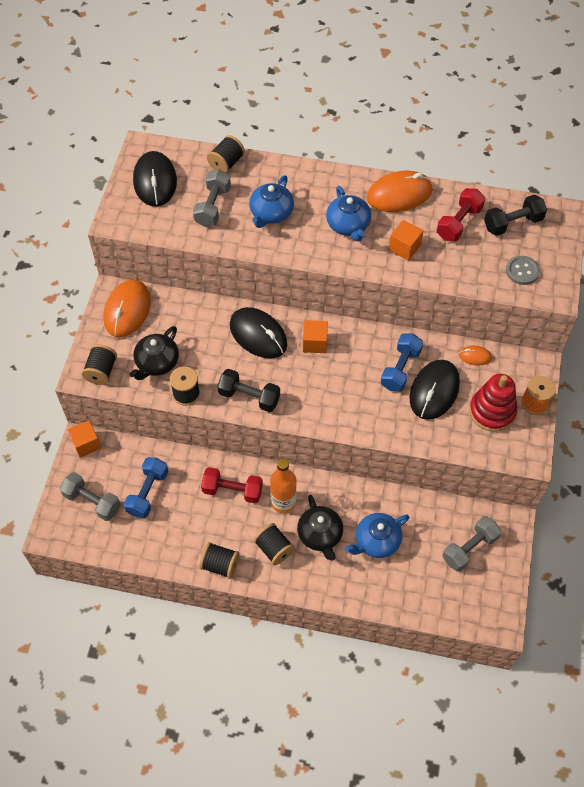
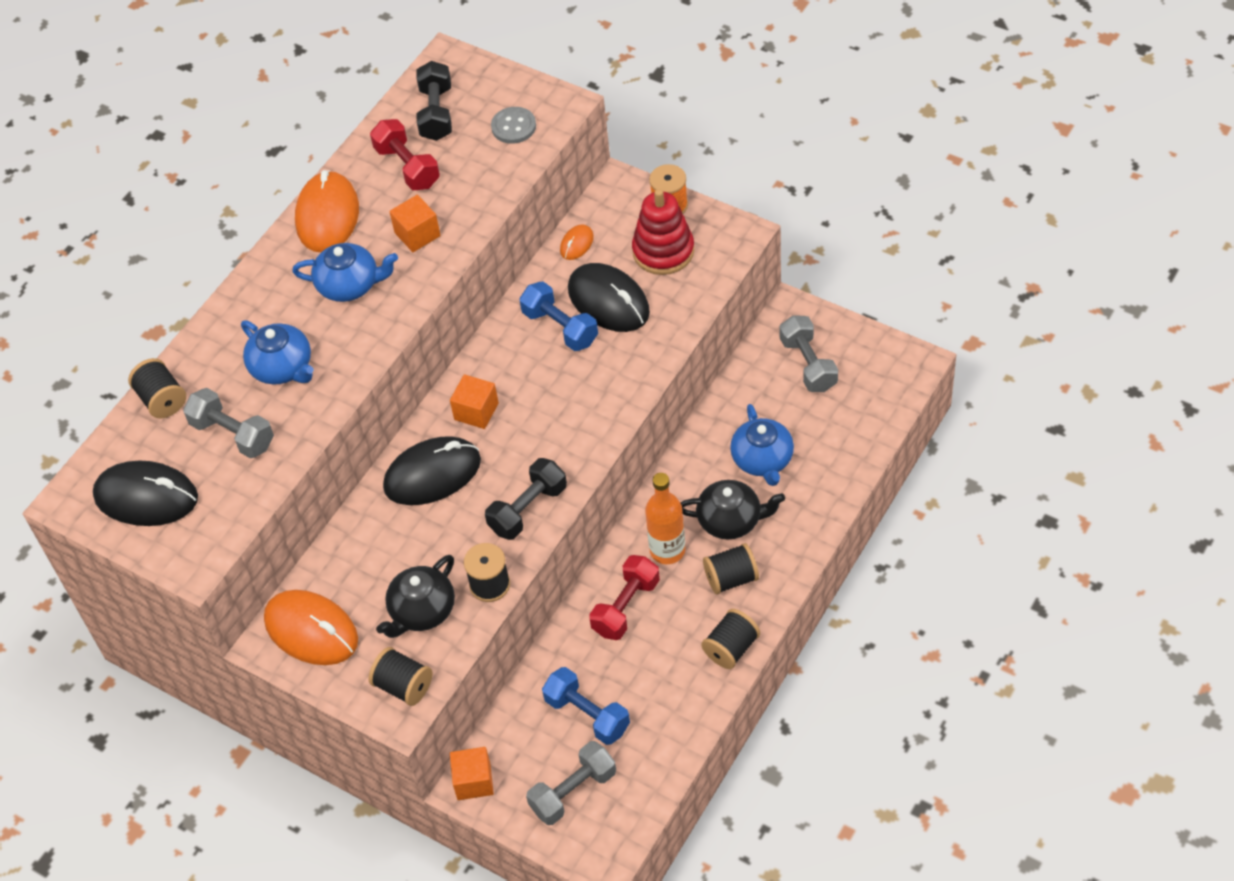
camera: 65 degrees left, 5 degrees down
black teapot [130,326,179,380] -> black teapot turned 75 degrees clockwise [376,555,455,638]

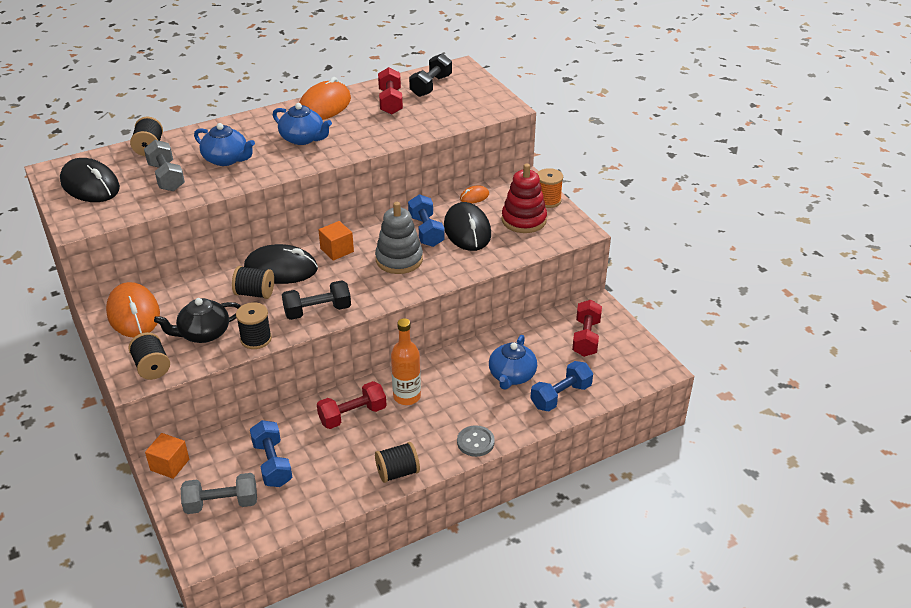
camera: 25 degrees right, 15 degrees down
blue teapot [241,320,314,384] -> blue teapot turned 45 degrees counterclockwise [194,123,255,166]
orange cube [389,195,441,252] -> none
grey button [491,107,536,144] -> grey button moved to [457,425,495,457]
black teapot [680,480,785,539] -> none
black spool [703,543,759,595] -> black spool moved to [232,266,274,299]
grey dumbbell [780,315,838,392] -> red dumbbell [572,300,602,357]
none -> grey stacking toy [375,202,423,274]
none -> blue dumbbell [530,361,593,411]

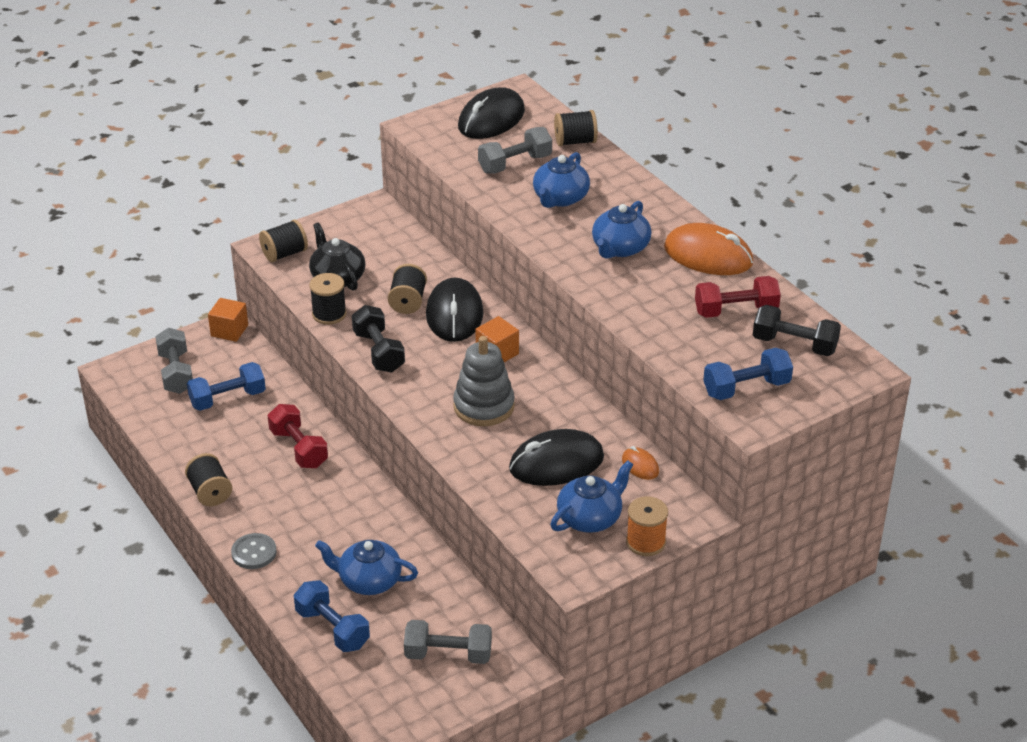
camera: 85 degrees right, 0 degrees up
orange mouse [106,282,160,337] -> none
orange bottle [391,318,421,405] -> none
blue dumbbell [408,194,445,247] -> blue dumbbell moved to [703,348,793,400]
red stacking toy [502,163,547,233] -> blue teapot [550,460,633,533]
red dumbbell [572,300,602,357] -> grey dumbbell [404,620,492,664]

